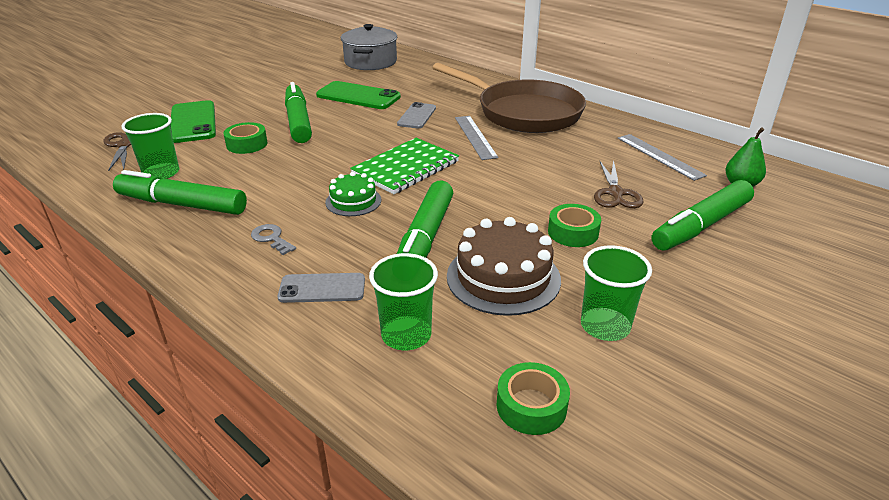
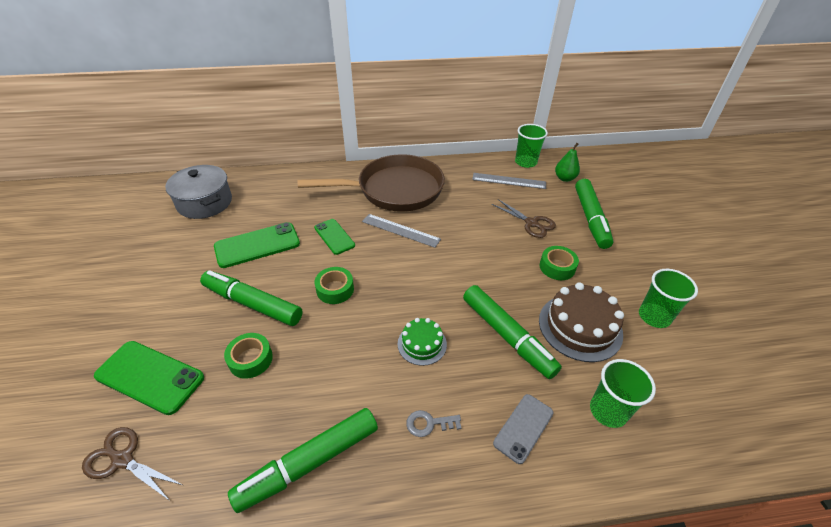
camera: 50 degrees left, 10 degrees up
green cup [121,113,179,179] -> green cup moved to [515,124,548,168]
green notebook [350,138,459,194] -> none
grey phone [397,102,436,128] -> green phone [314,219,355,255]
green tape [496,362,570,435] -> green tape moved to [315,267,354,304]

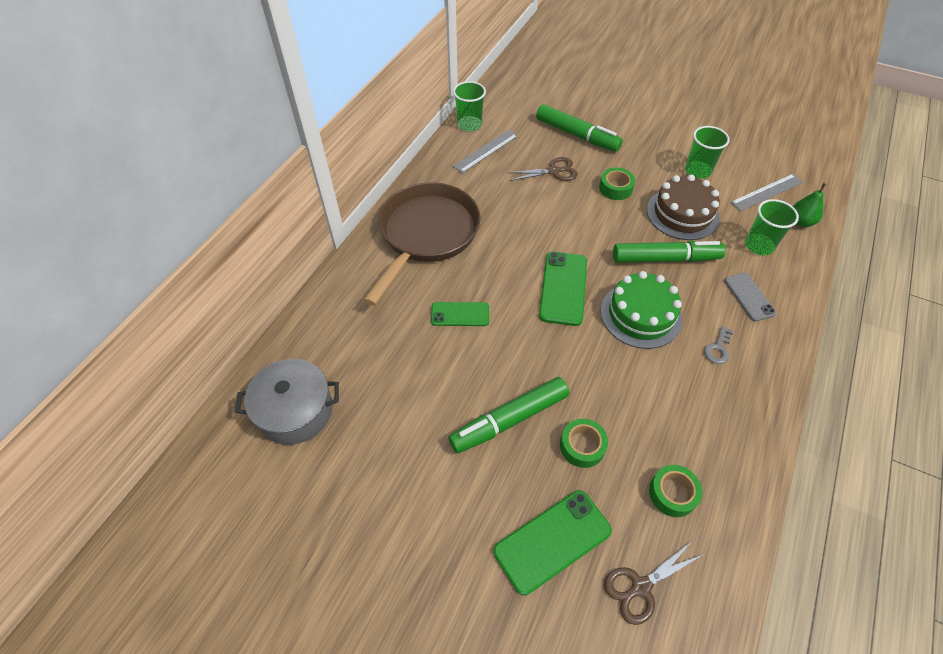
camera: 55 degrees left, 10 degrees up
green phone [214,222,300,268] -> green phone moved to [539,252,587,326]
green marker [228,408,378,513] -> none
green tape [315,267,354,304] -> green tape moved to [649,465,703,517]
grey ruler [362,214,441,248] -> grey ruler moved to [731,174,803,211]
green cake [398,318,447,366] -> green cake [601,271,682,349], size x1.72
green pear [555,143,580,182] -> green pear moved to [793,183,826,227]

